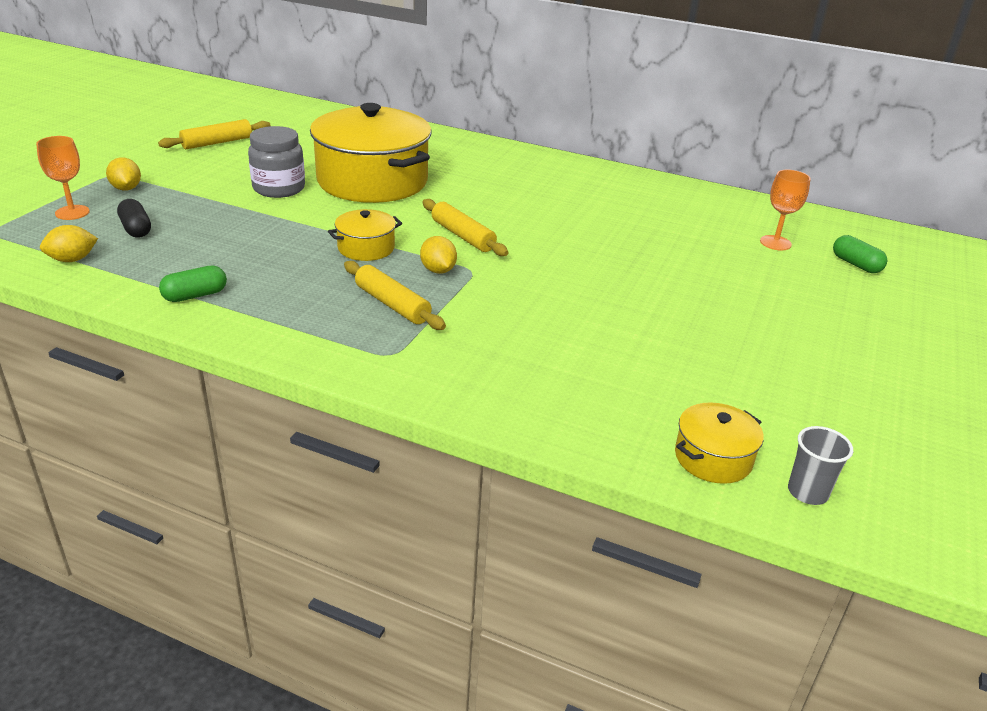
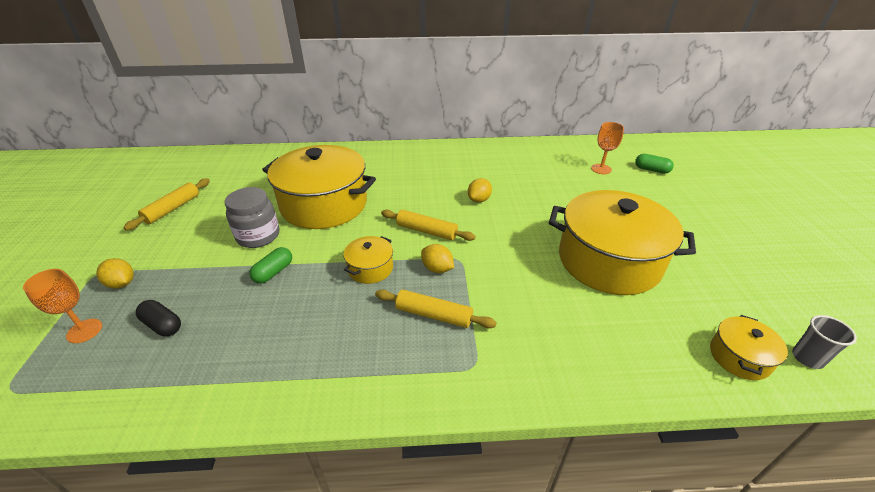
camera: 25 degrees left, 5 degrees up
yellow lemon [40,225,98,262] -> yellow lemon moved to [468,178,492,203]
green capsule [159,266,227,302] -> green capsule moved to [249,247,292,284]
none -> yellow pot [549,190,696,295]

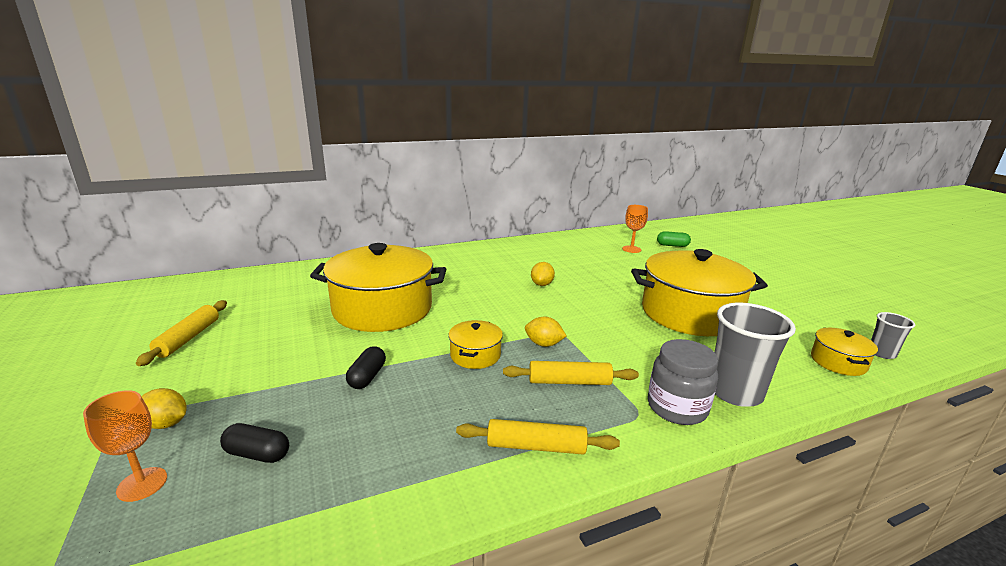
camera: 20 degrees left, 15 degrees down
grey jar [225,187,279,248] -> grey jar moved to [648,339,718,425]
green capsule [249,247,292,284] -> black capsule [346,346,386,389]
yellow rolling pin [381,210,476,241] -> yellow rolling pin moved to [456,419,620,455]
none -> grey cup [715,303,796,407]

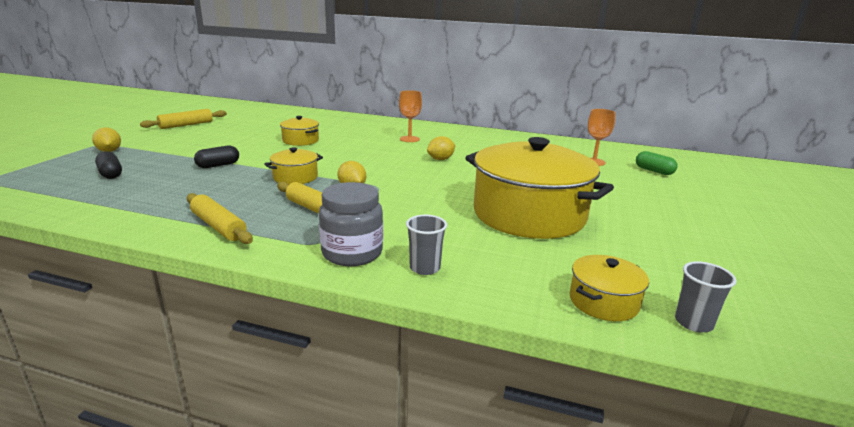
camera: 40 degrees right, 0 degrees up
orange goblet [83,390,167,502] -> orange goblet moved to [399,90,422,142]
yellow pot [310,243,446,332] -> yellow pot [280,116,319,146], size x0.45
grey cup [715,303,796,407] -> grey cup [406,215,447,275], size x0.53

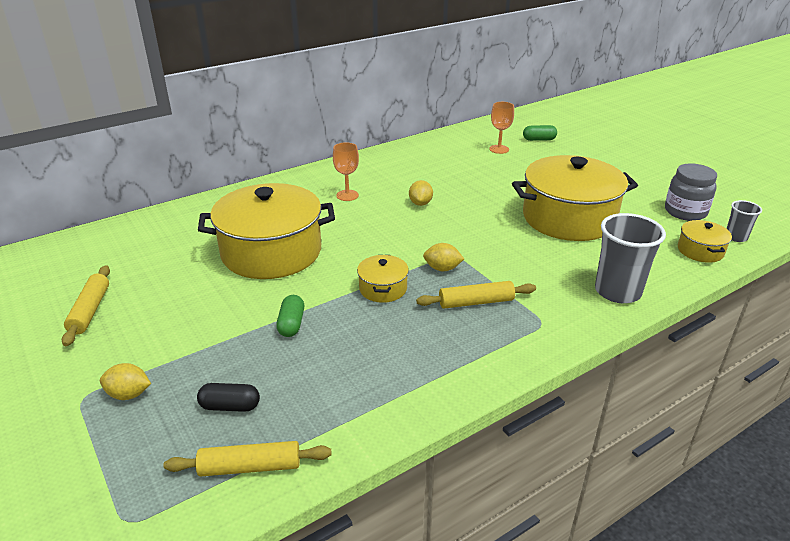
camera: 50 degrees left, 10 degrees up
yellow rolling pin [187,193,253,244] -> yellow rolling pin moved to [164,441,332,476]
black capsule [194,146,239,168] -> green capsule [276,295,304,337]
yellow pot [280,116,319,146] -> yellow pot [198,183,335,279], size x2.25
grey jar [319,182,383,266] -> grey jar moved to [665,163,717,221]
grey cup [406,215,447,275] -> grey cup [595,213,666,303], size x1.89

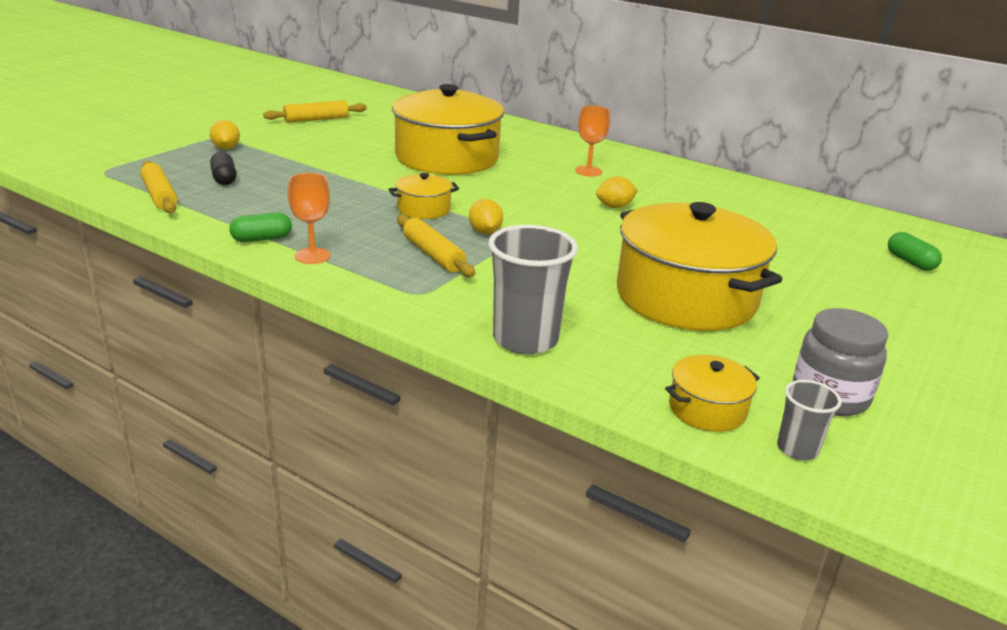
camera: 65 degrees right, 5 degrees down
green capsule [276,295,304,337] -> green capsule moved to [230,212,292,242]
orange goblet [489,102,514,154] -> orange goblet moved to [288,173,330,264]

